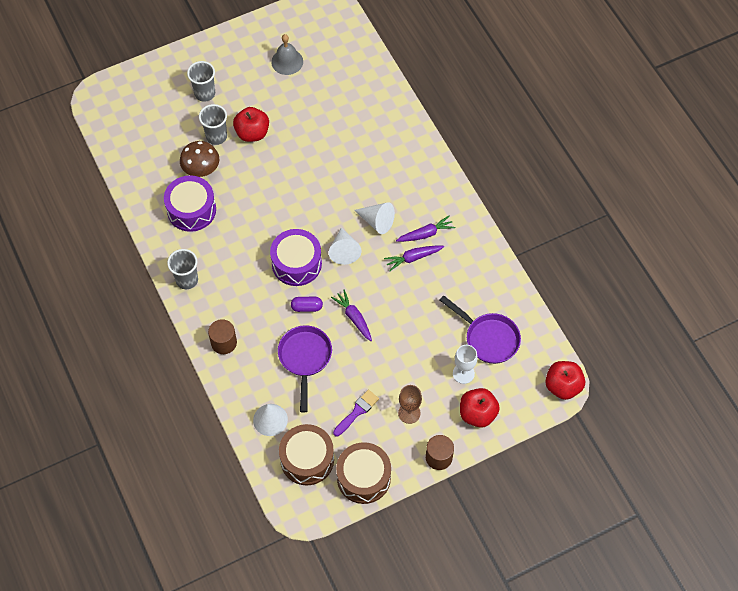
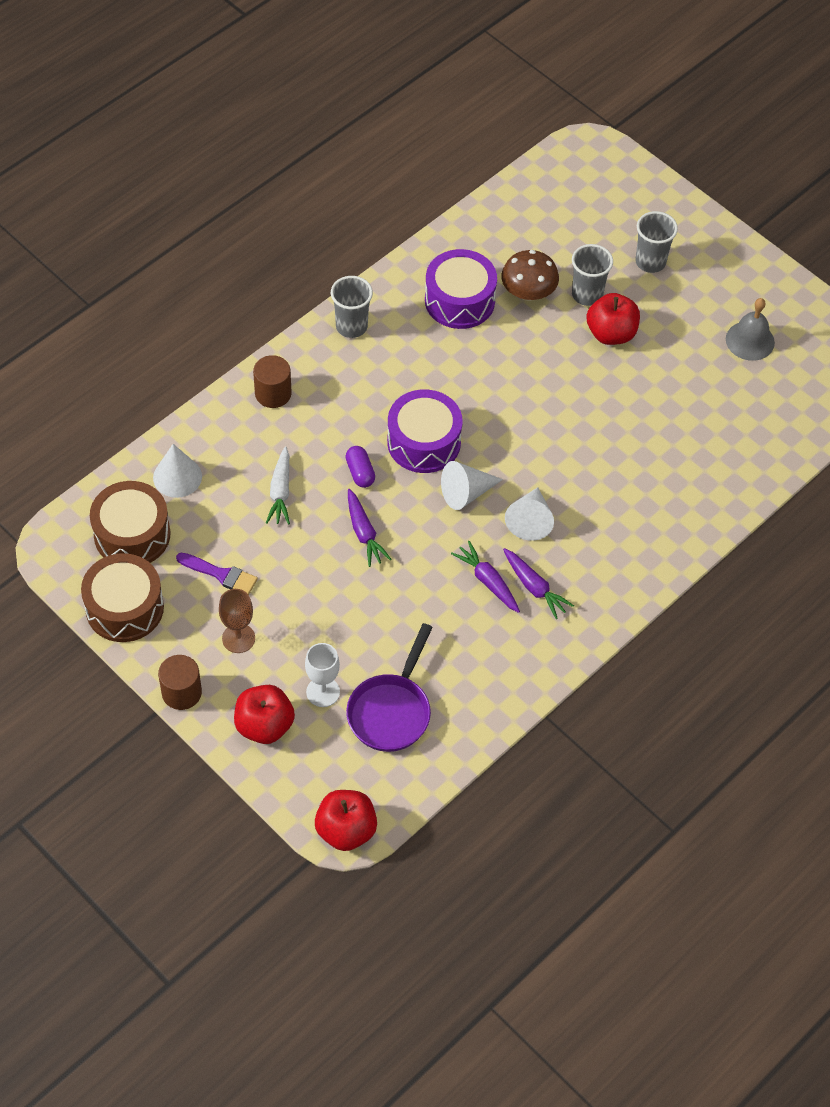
camera: 70 degrees right, 5 degrees down
purple pan [278,325,332,412] -> white carrot [266,447,290,525]
purple carrot [331,289,372,341] -> purple carrot turned 120 degrees clockwise [348,489,391,567]

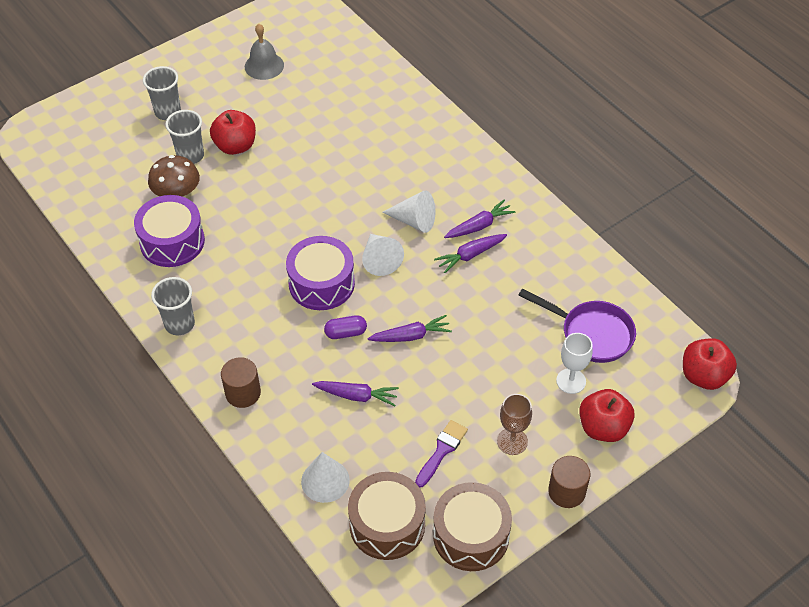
camera: 80 degrees left, 5 degrees down
white carrot [266,447,290,525] -> purple carrot [312,381,399,406]

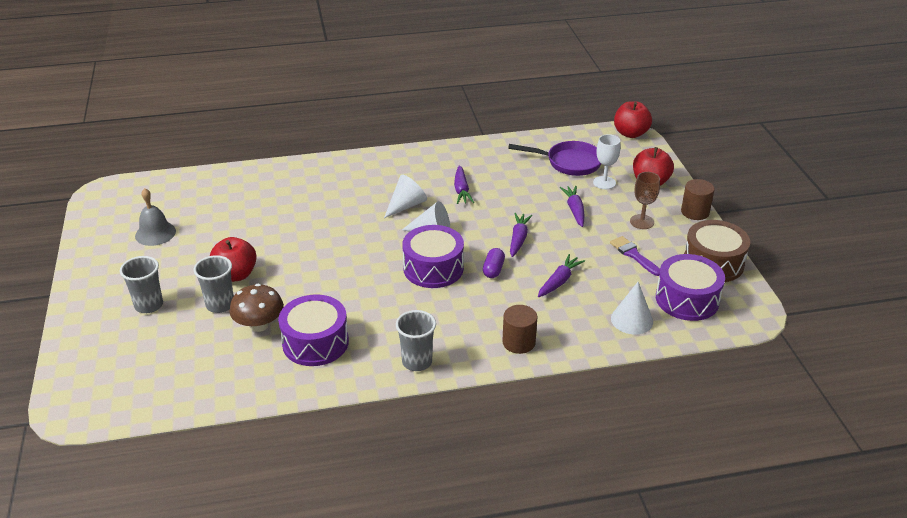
camera: 65 degrees left, 15 degrees down
brown drum [348,472,426,560] -> purple drum [656,254,725,321]
purple carrot [444,199,516,238] -> purple carrot moved to [560,186,584,227]
purple pan [518,289,636,363] -> purple pan turned 45 degrees clockwise [508,141,601,176]

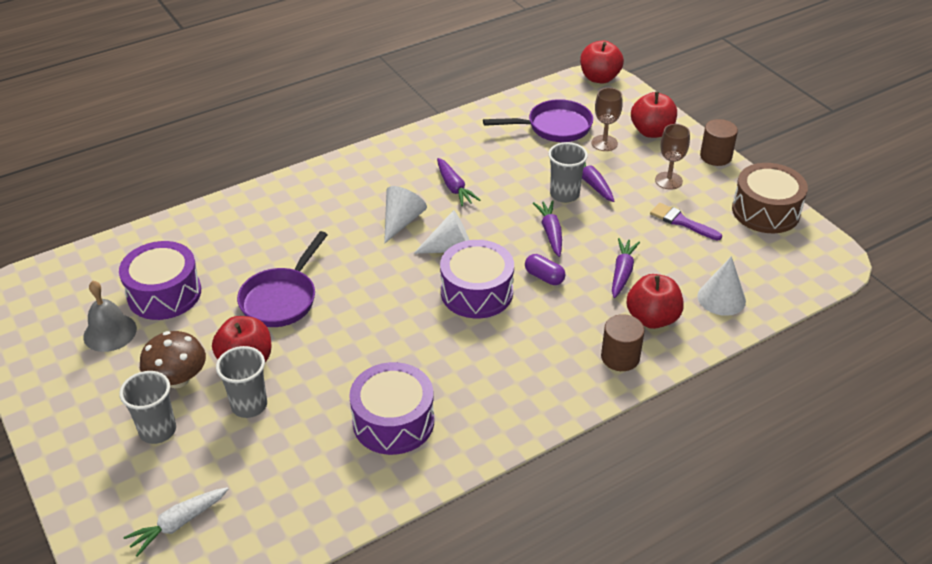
camera: 20 degrees left, 5 degrees up
brown mushroom [229,284,284,332] -> brown mushroom moved to [140,331,206,388]
grey cup [396,310,436,371] -> grey cup moved to [548,142,588,203]
purple capsule [483,248,505,278] -> purple capsule turned 45 degrees counterclockwise [525,254,566,285]
white goblet [593,134,620,189] -> brown goblet [592,88,623,151]
purple drum [656,254,725,321] -> purple drum moved to [119,241,201,320]
none -> white carrot [123,487,228,557]
none -> purple pan [237,231,328,327]
none -> red apple [626,274,684,329]

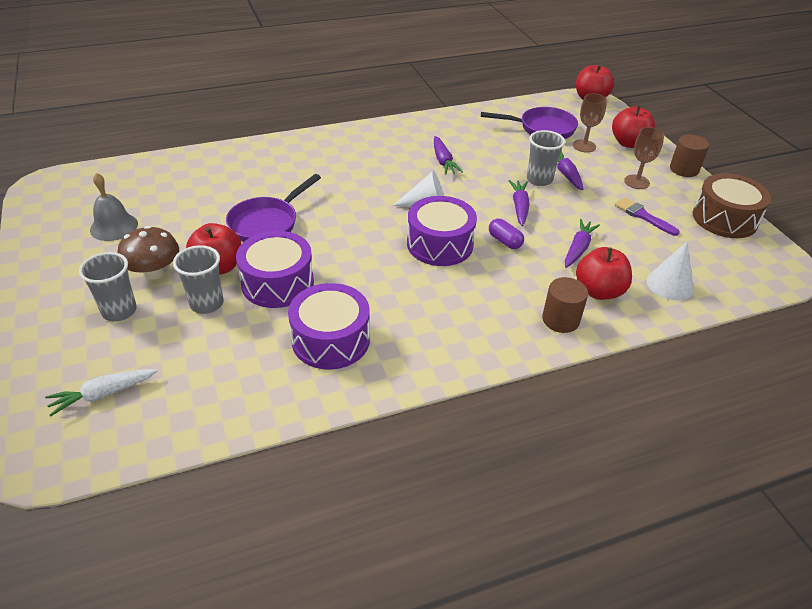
camera: 10 degrees right, 0 degrees up
purple drum [119,241,201,320] -> purple drum moved to [236,231,314,308]
white cone [384,186,427,244] -> none

